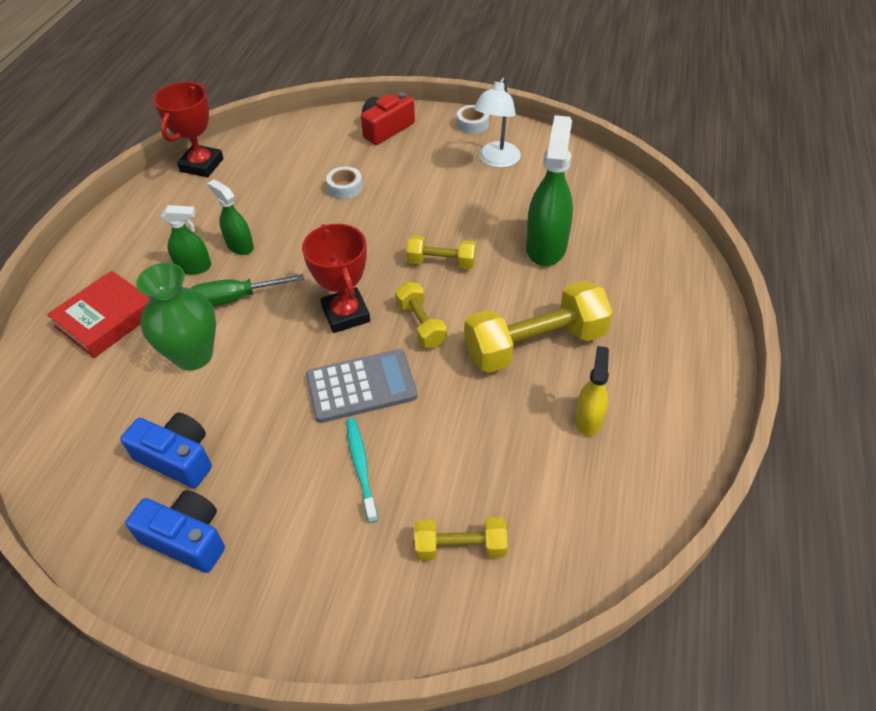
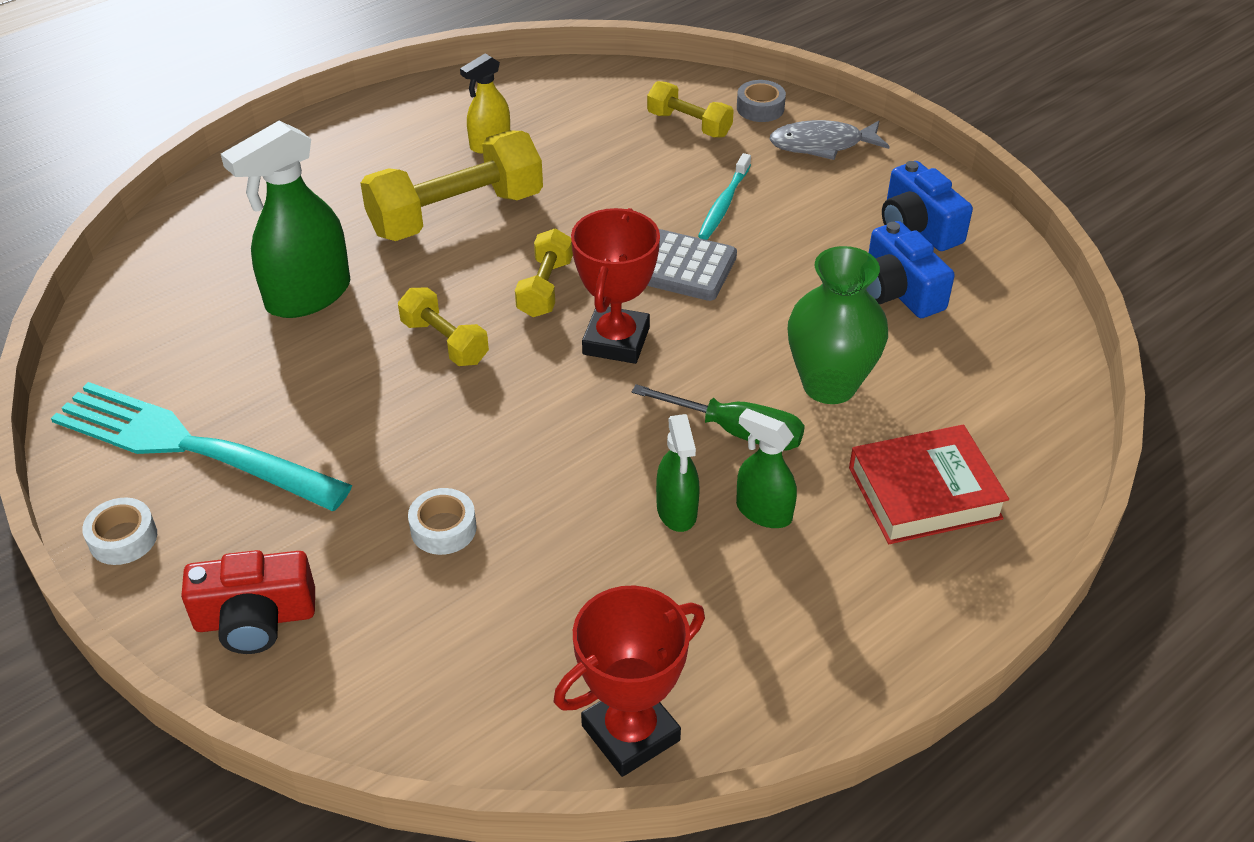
camera: 145 degrees left, 5 degrees down
yellow dumbbell [465,280,613,373] -> yellow dumbbell turned 45 degrees counterclockwise [360,130,543,241]
white lamp [474,77,521,168] -> turquoise fork [51,382,352,511]
none -> grey tape [737,80,786,122]
none -> grey fish [769,120,890,160]

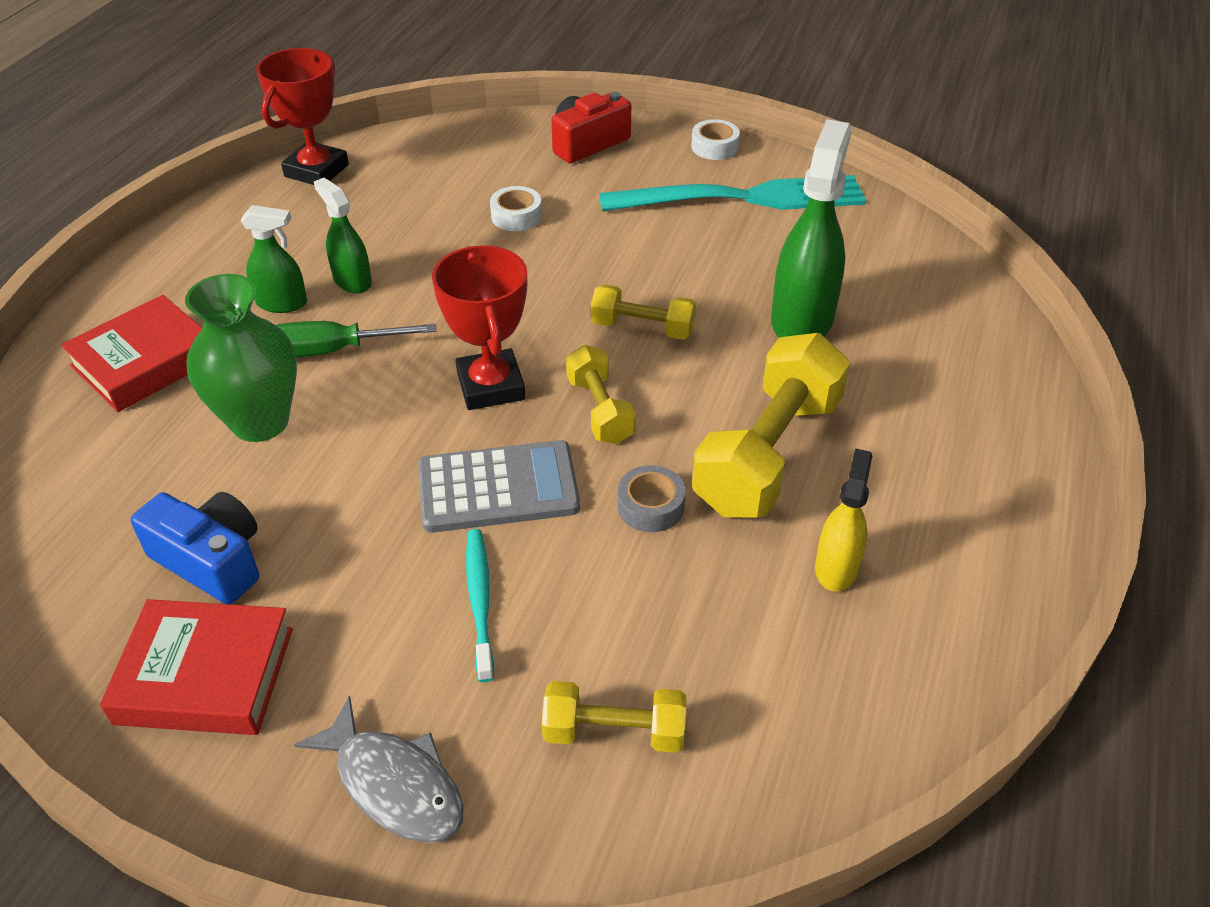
camera: 150 degrees right, 0 degrees up
grey tape [737,80,786,122] -> grey tape moved to [618,465,686,532]
grey fish [769,120,890,160] -> grey fish turned 75 degrees clockwise [294,695,464,843]
blue camera [882,161,973,251] -> red book [100,599,293,735]

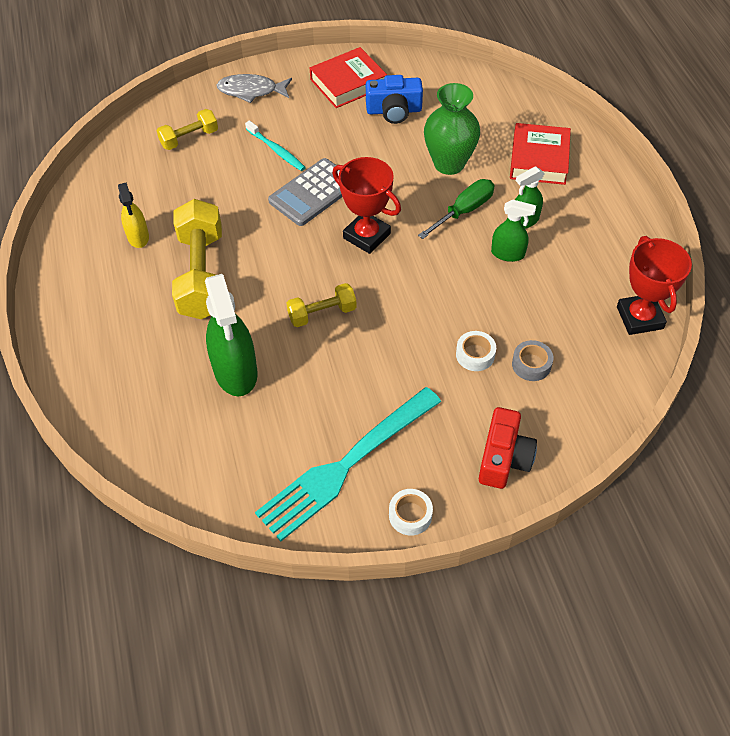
camera: 145 degrees right, 10 degrees up
yellow dumbbell [566,345,636,444] -> none
grey tape [618,465,686,532] -> grey tape moved to [512,340,554,381]

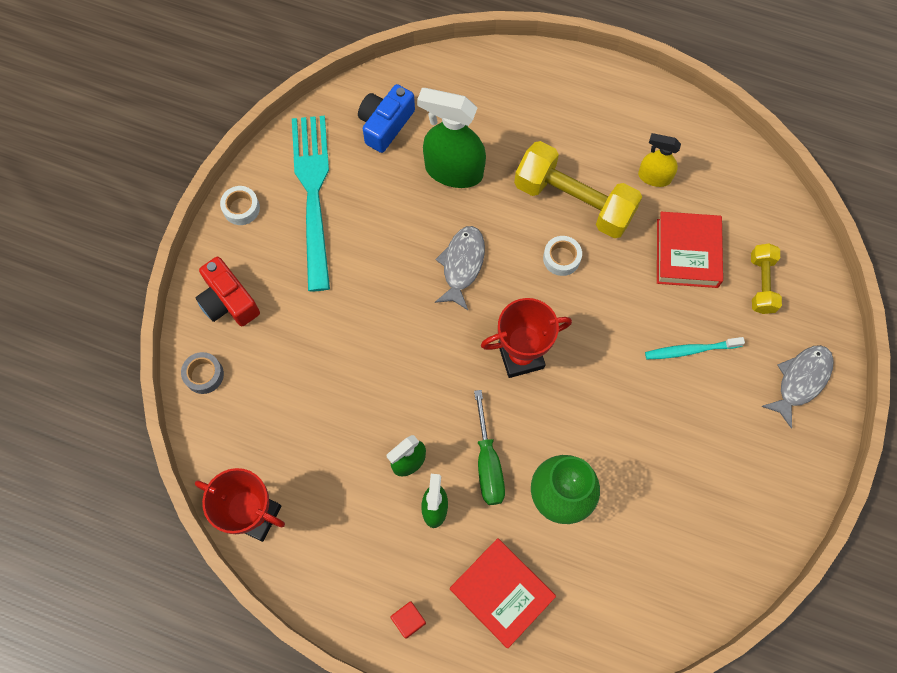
camera: 125 degrees right, 15 degrees up
grey calculator [268,158,342,226] -> none
yellow dumbbell [286,283,357,327] -> grey fish [435,226,485,310]
red book [310,47,387,108] -> red book moved to [657,212,723,288]
blue camera [366,75,423,124] -> blue camera moved to [358,84,415,153]
white tape [456,331,496,371] -> white tape moved to [543,236,582,276]
grey tape [512,340,554,381] -> grey tape moved to [181,352,224,394]
none -> red cube [391,601,426,639]

